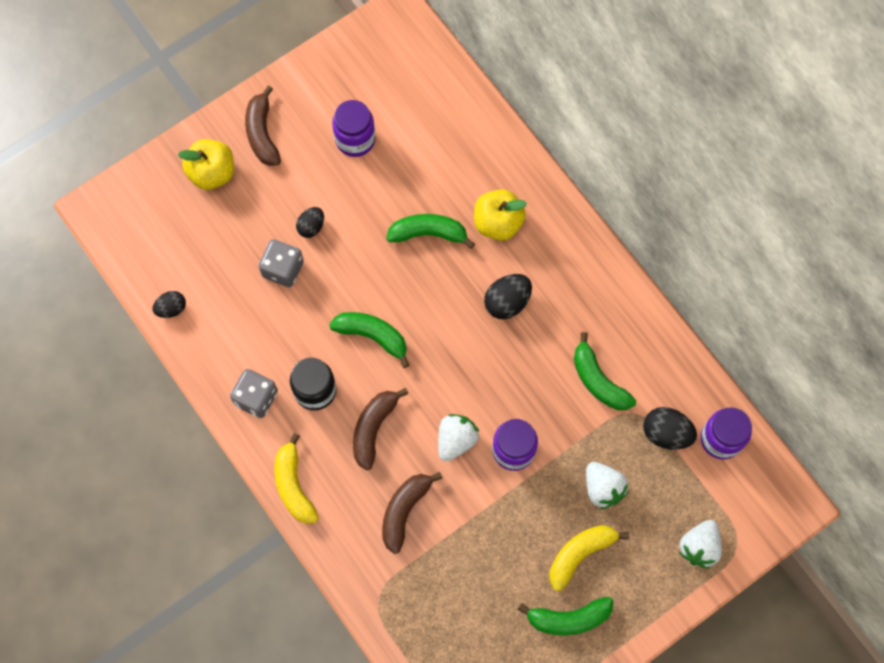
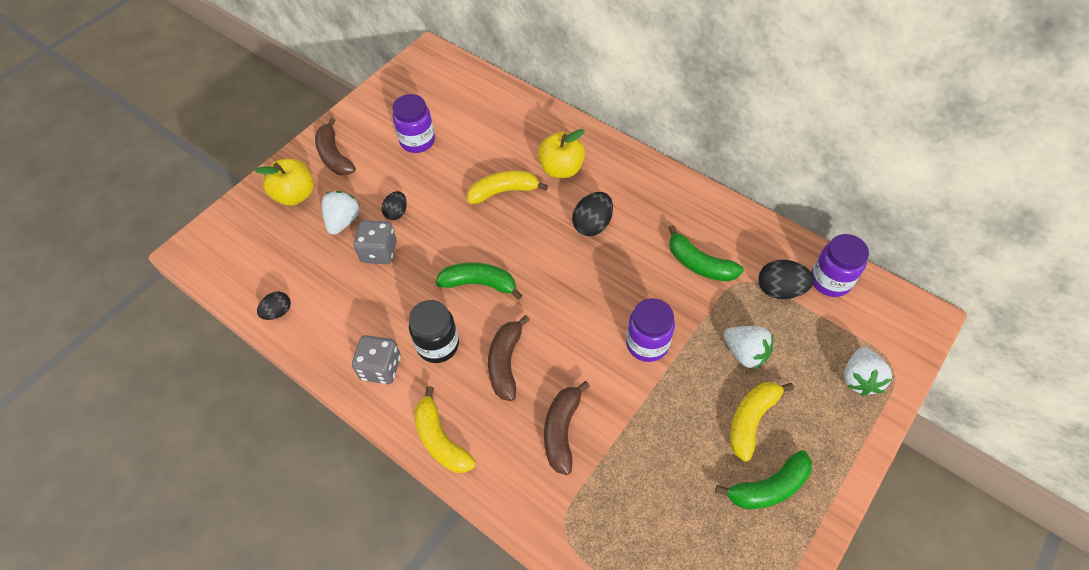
camera: 15 degrees left, 15 degrees down
green banana [386,214,475,249] -> yellow banana [467,171,548,204]
white strawberry [438,414,479,461] -> white strawberry moved to [321,191,360,235]

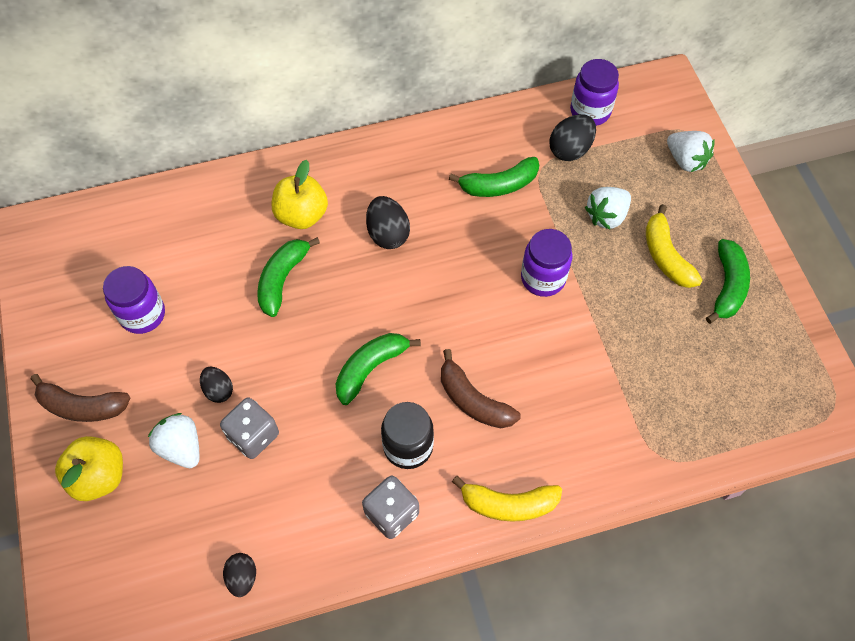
camera: 55 degrees left, 5 degrees up
yellow banana [467,171,548,204] -> green banana [257,237,320,317]
brown banana [544,381,590,475] -> none
white strawberry [724,326,774,369] -> white strawberry turned 150 degrees clockwise [585,187,631,230]

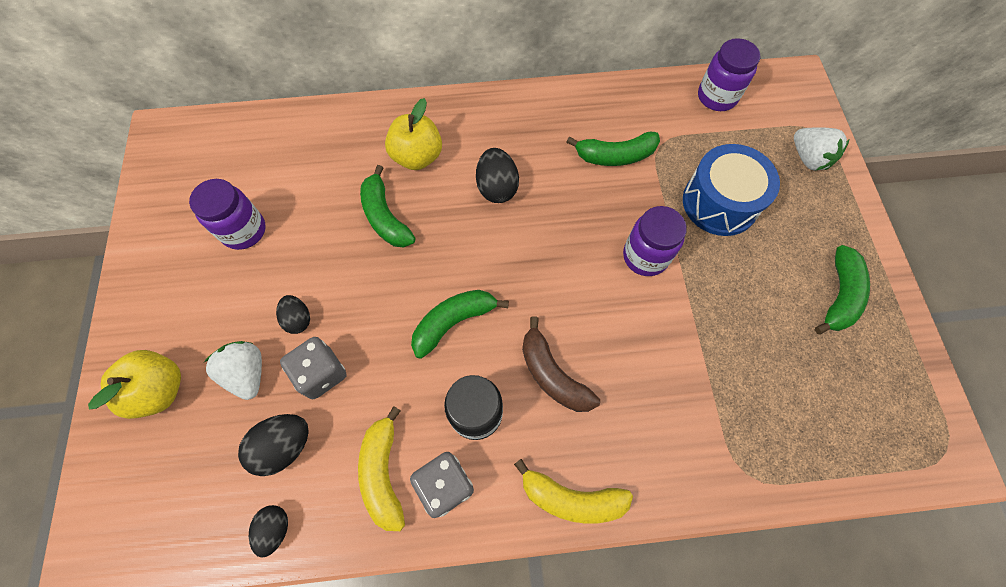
camera: 10 degrees right, 5 degrees up
brown banana [31,374,130,422] -> none
green banana [257,237,320,317] -> green banana turned 60 degrees counterclockwise [360,165,415,248]
black egg [549,114,596,161] -> black egg moved to [238,414,309,476]
white strawberry [585,187,631,230] -> blue drum [683,144,780,236]
yellow banana [646,204,702,288] -> yellow banana moved to [358,406,405,531]

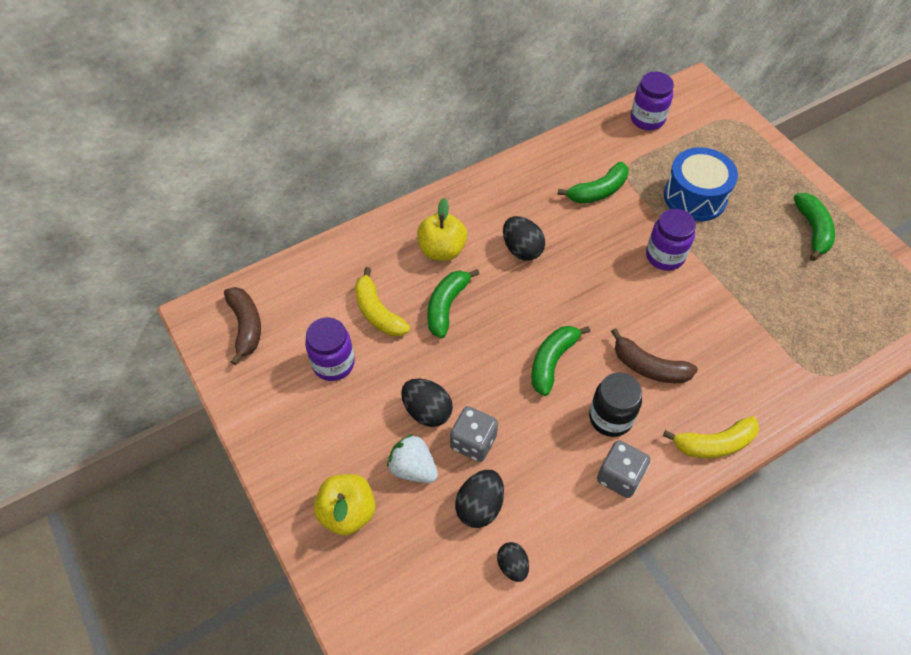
camera: 25 degrees left, 10 degrees down
black egg [276,295,310,334] -> black egg [401,379,453,427], size x1.55
yellow banana [358,406,405,531] -> yellow banana moved to [355,267,410,336]
green banana [360,165,415,248] -> green banana turned 75 degrees clockwise [427,269,479,338]
white strawberry [794,127,849,170] -> none
none -> brown banana [224,287,261,365]

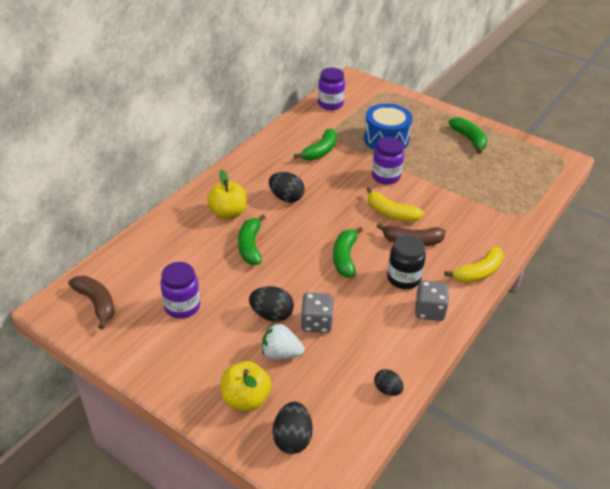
camera: 25 degrees left, 15 degrees down
yellow banana [355,267,410,336] -> yellow banana moved to [366,187,424,222]
black egg [455,470,504,528] -> black egg moved to [273,402,313,454]

